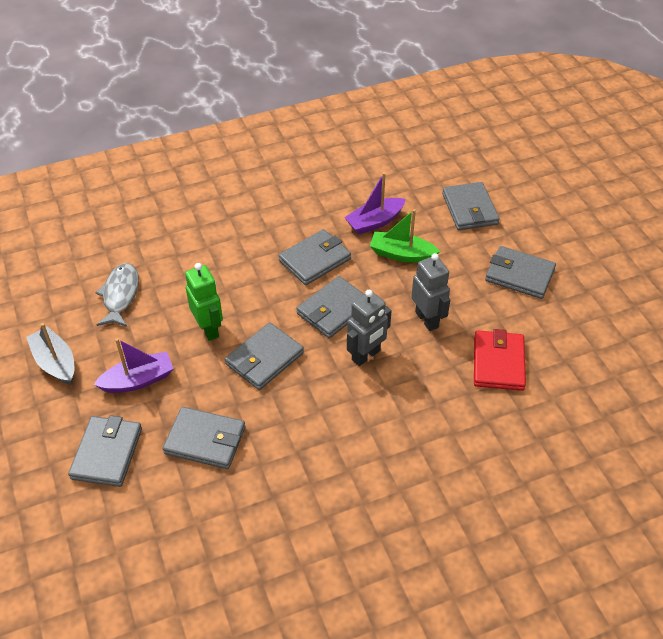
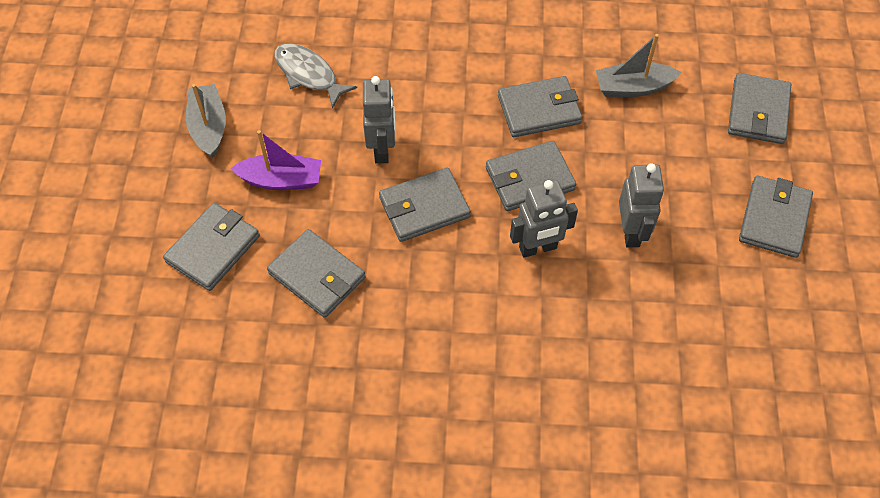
camera: 25 degrees right, 10 degrees up
grey fish [96,263,139,327] -> grey fish turned 75 degrees counterclockwise [274,43,357,109]
green robot [185,263,223,341] -> grey robot [363,76,395,164]
purple boat [344,172,406,235] -> grey boat [596,34,682,97]
green boat [370,209,440,263] -> none
red wallet [474,329,526,391] -> none
grey wallet [485,246,556,299] -> grey wallet turned 60 degrees clockwise [739,176,813,258]

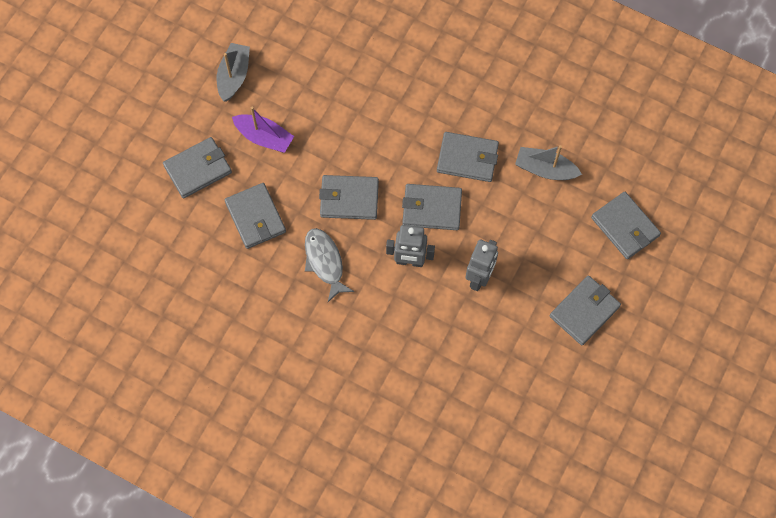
camera: 25 degrees right, 10 degrees up
grey fish [274,43,357,109] -> grey fish moved to [305,228,354,302]
grey robot [363,76,395,164] -> none
grey wallet [728,73,791,144] -> grey wallet turned 75 degrees counterclockwise [591,191,661,259]

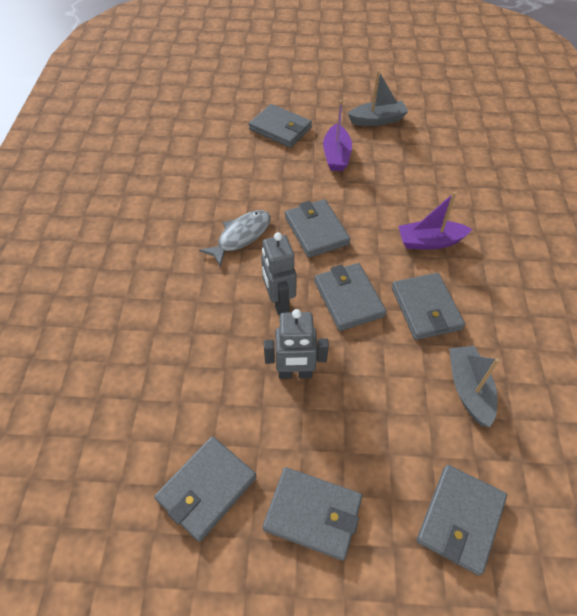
camera: 65 degrees right, 15 degrees down
grey wallet [225,183,286,249] -> grey wallet moved to [154,436,256,542]
none -> purple boat [398,192,472,250]

